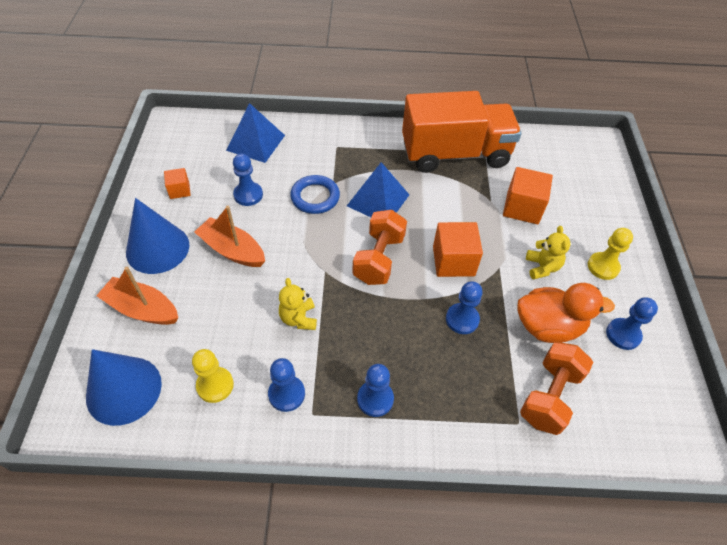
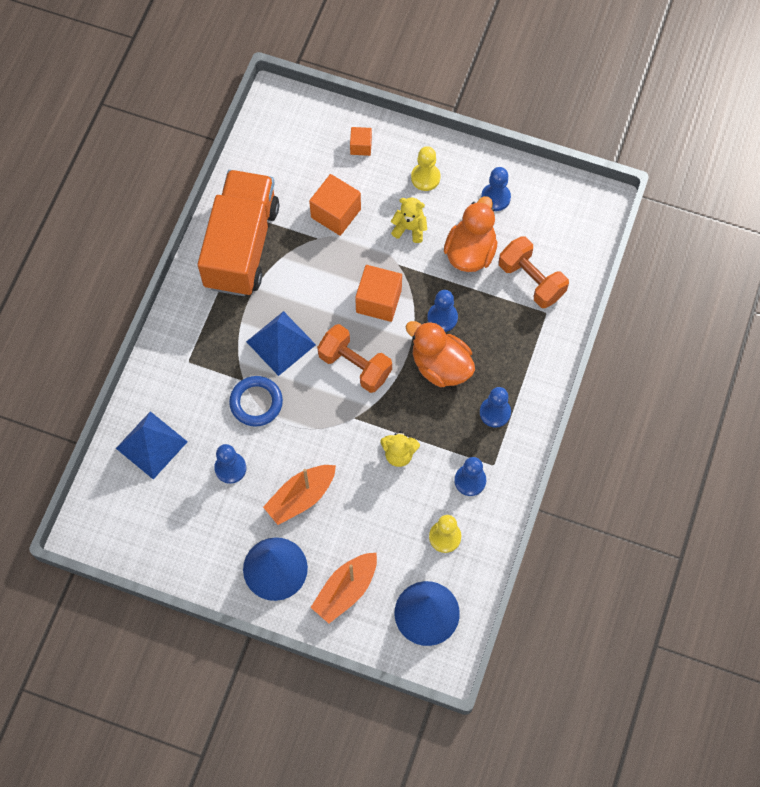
camera: 70 degrees left, 15 degrees up
orange cube [164,168,191,199] -> orange cube moved to [350,127,372,156]
none -> orange duck [406,321,475,387]

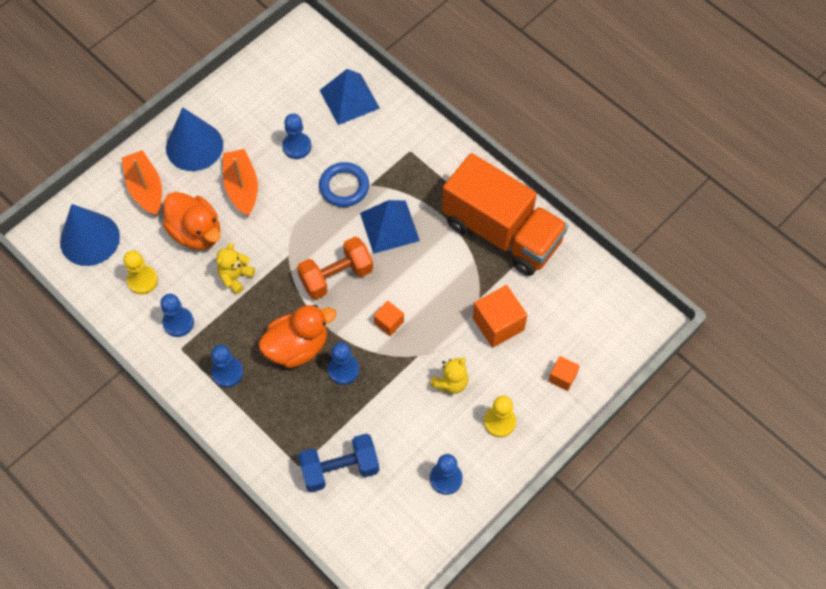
camera: 115 degrees right, 5 degrees down
orange cube [355,265,402,322] -> orange cube [374,301,404,336], size x0.56
orange duck [444,196,498,272] -> orange duck moved to [163,192,221,250]
orange dumbbell [499,236,569,308] -> blue dumbbell [298,434,379,493]

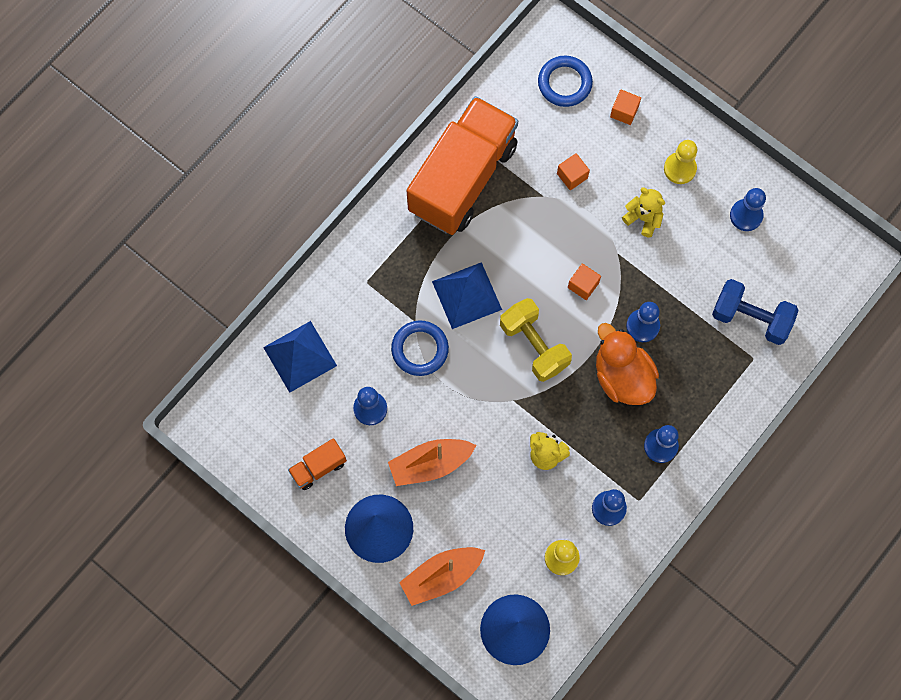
camera: 95 degrees left, 10 degrees up
orange duck [163,192,221,250] -> none
orange dumbbell [297,237,373,300] -> yellow dumbbell [500,298,572,382]
blue dumbbell [298,434,379,493] -> blue dumbbell turned 45 degrees counterclockwise [712,279,799,345]
orange cube [473,285,527,348] -> orange cube [557,153,590,190], size x0.56
none -> orange truck [288,438,347,490]
none -> blue ring [538,56,593,107]

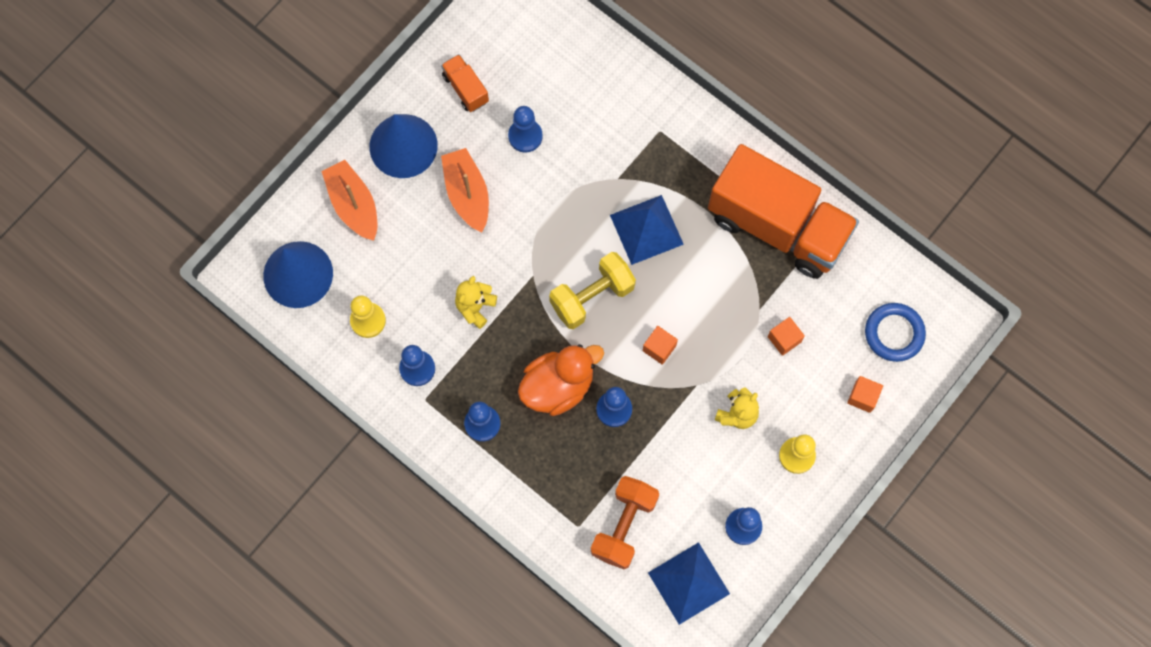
camera: 90 degrees right, 0 degrees up
blue pyramid [263,321,337,393] -> blue pyramid moved to [648,542,730,625]
blue ring [391,321,449,376] -> none
blue dumbbell [712,279,799,345] -> orange dumbbell [591,476,659,569]

